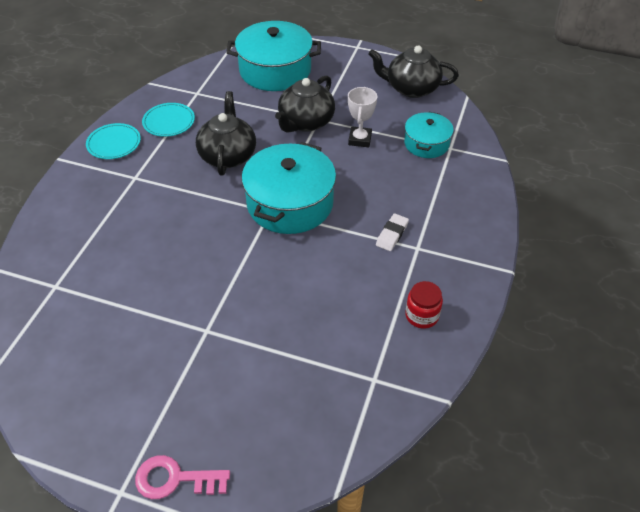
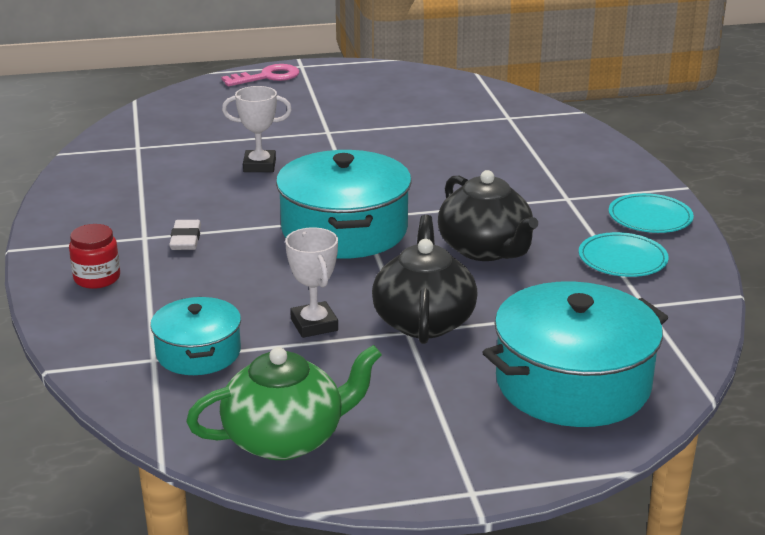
camera: 150 degrees right, 20 degrees down
black teapot [368,45,459,98] -> green teapot [186,345,382,460]
red jar [405,281,443,329] -> red jar moved to [69,224,120,289]
none -> white trophy [222,86,292,172]

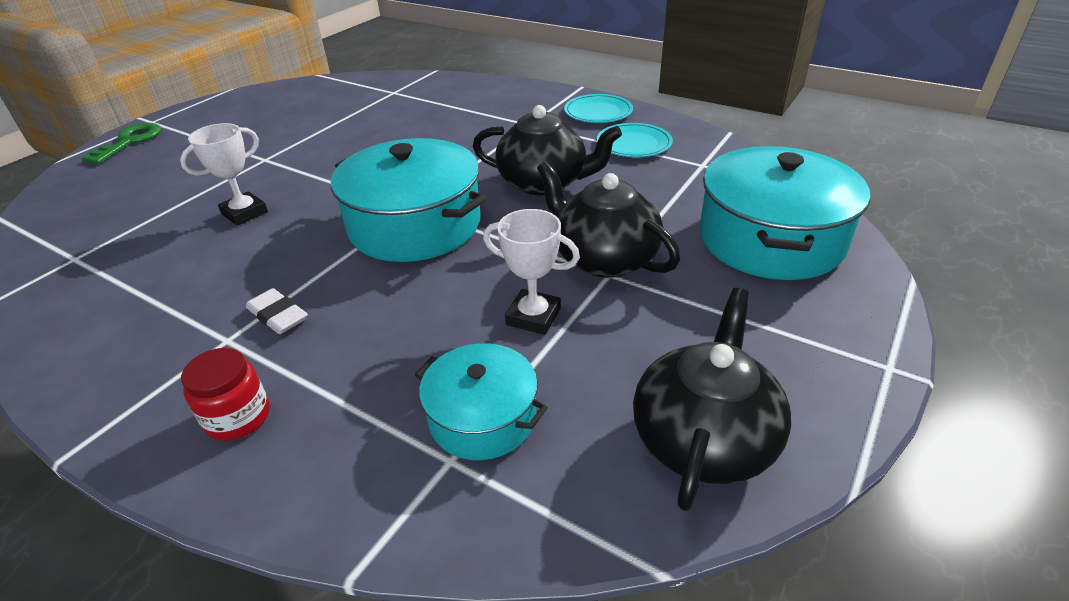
camera: 45 degrees left, 10 degrees up
green teapot [186,345,382,460] -> black teapot [633,288,791,511]
pink key [222,64,299,86] -> green key [81,123,161,164]

